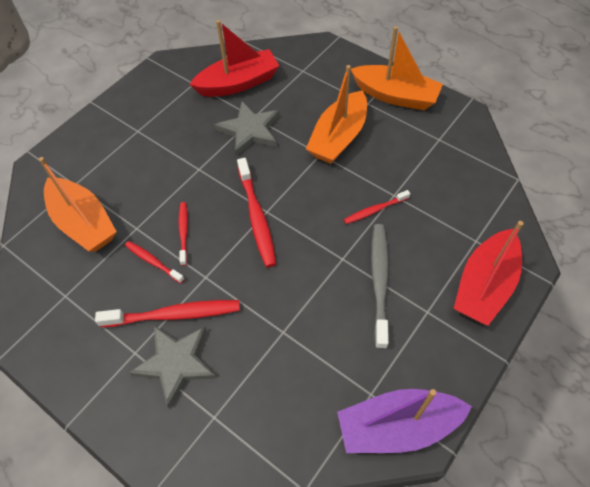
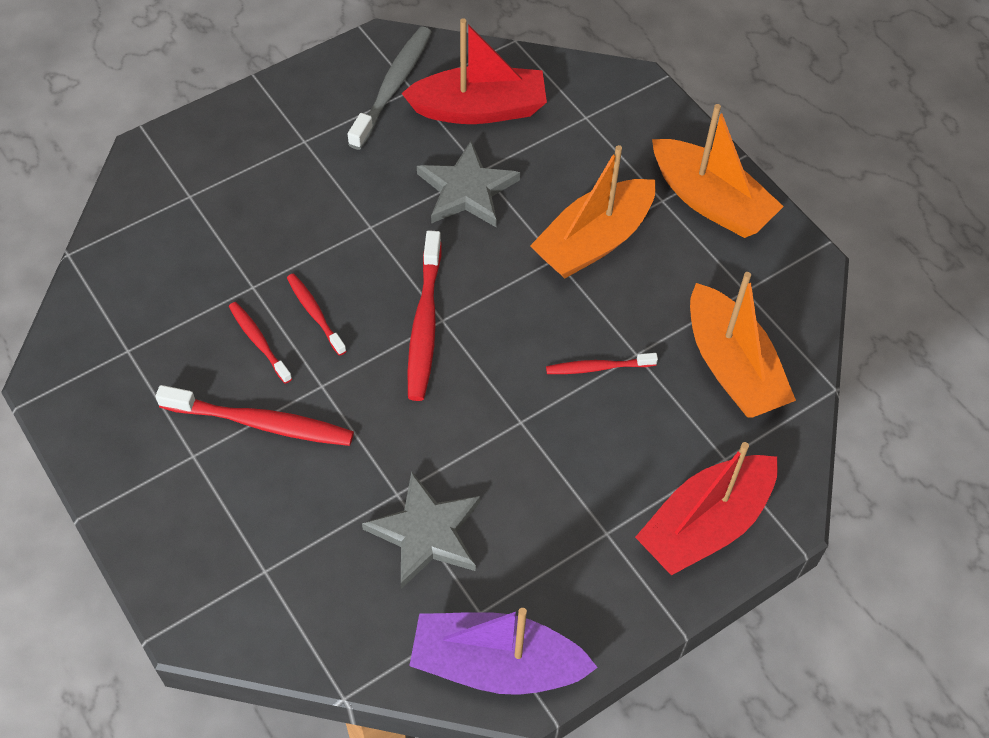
camera: 15 degrees right, 0 degrees up
orange boat [39,157,117,252] -> orange boat moved to [690,272,796,418]
grey star [129,326,217,409] -> grey star moved to [362,471,480,589]
red toothbrush [178,202,188,266] -> red toothbrush turned 45 degrees counterclockwise [287,273,346,356]
grey toothbrush [371,224,389,349] -> grey toothbrush moved to [348,26,431,150]

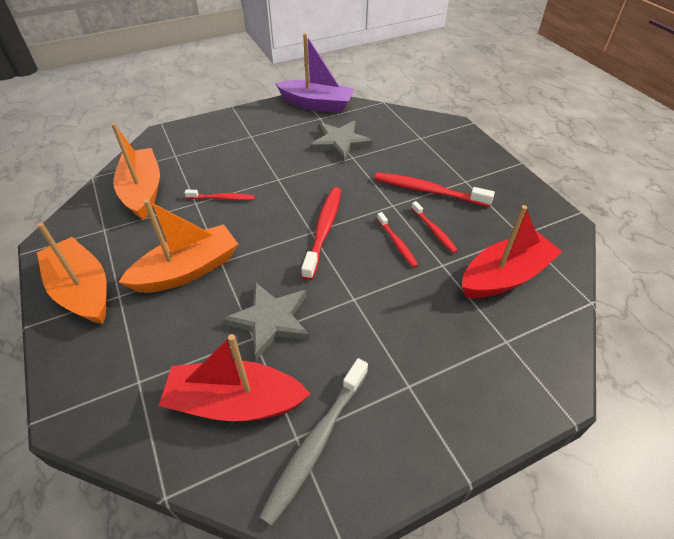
camera: 170 degrees left, 10 degrees down
red boat [635,442,778,575] -> red boat moved to [462,205,562,298]

